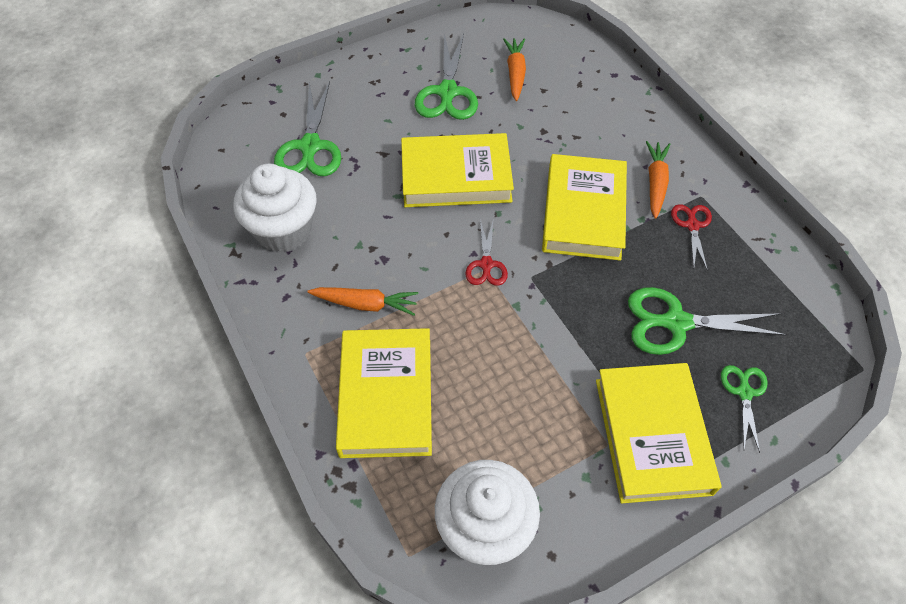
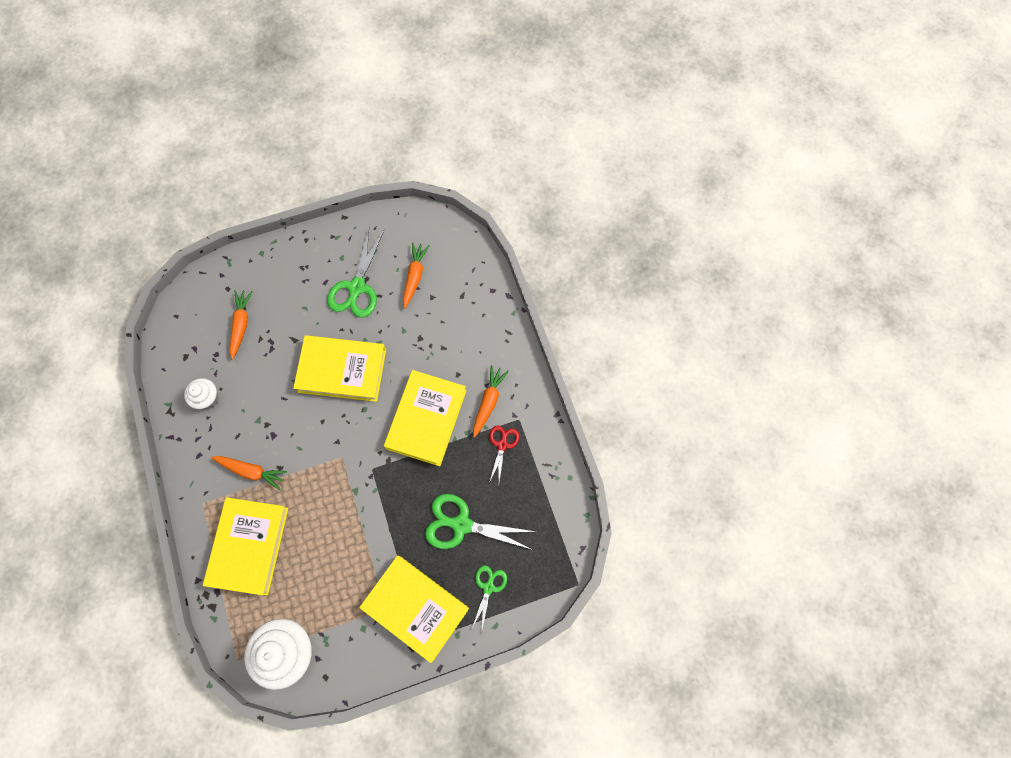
camera: 10 degrees right, 15 degrees up
white cupcake [233,164,317,252] -> white cupcake [184,378,219,409], size x0.54
green scissors [274,81,341,176] -> orange carrot [230,290,253,360]
red scissors [465,218,508,286] -> none
yellow book [596,363,722,503] -> yellow book turned 60 degrees counterclockwise [359,556,469,663]

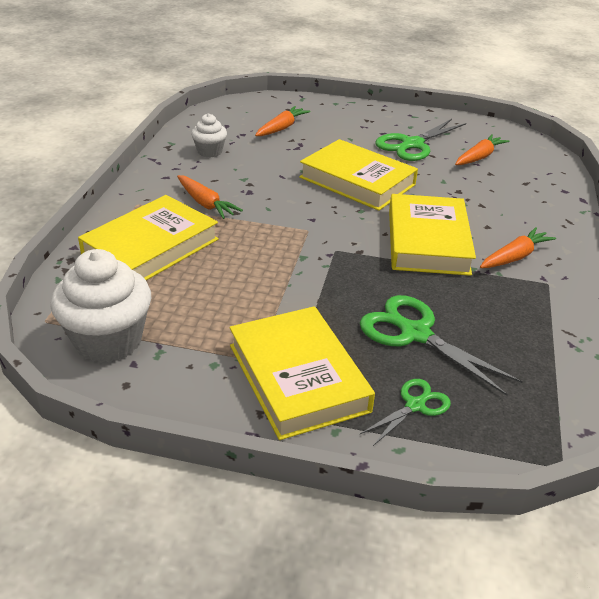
camera: 30 degrees right, 35 degrees down
yellow book [384,370,467,466] -> yellow book turned 45 degrees counterclockwise [389,194,476,276]
red scissors [489,425,519,483] -> none

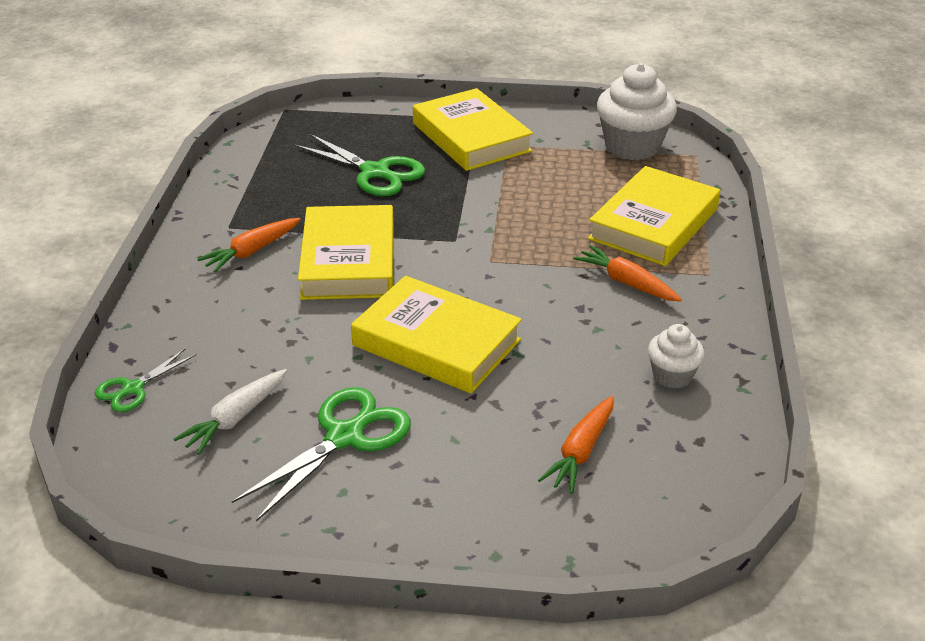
camera: 175 degrees right, 0 degrees up
green scissors [360,379,451,446] -> green scissors moved to [95,349,196,412]
orange carrot [455,134,509,165] -> white carrot [174,369,287,455]

